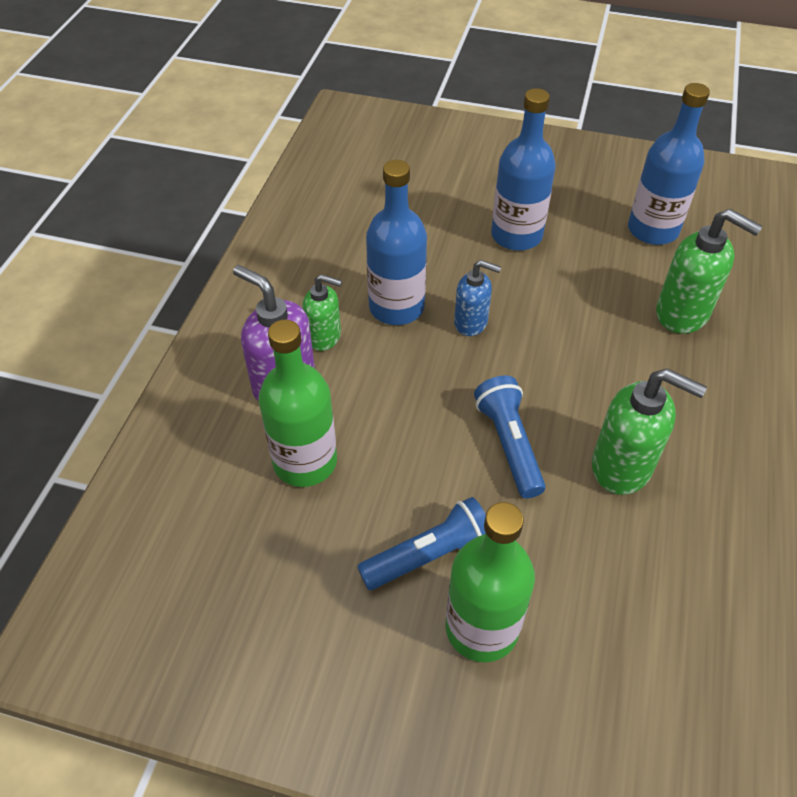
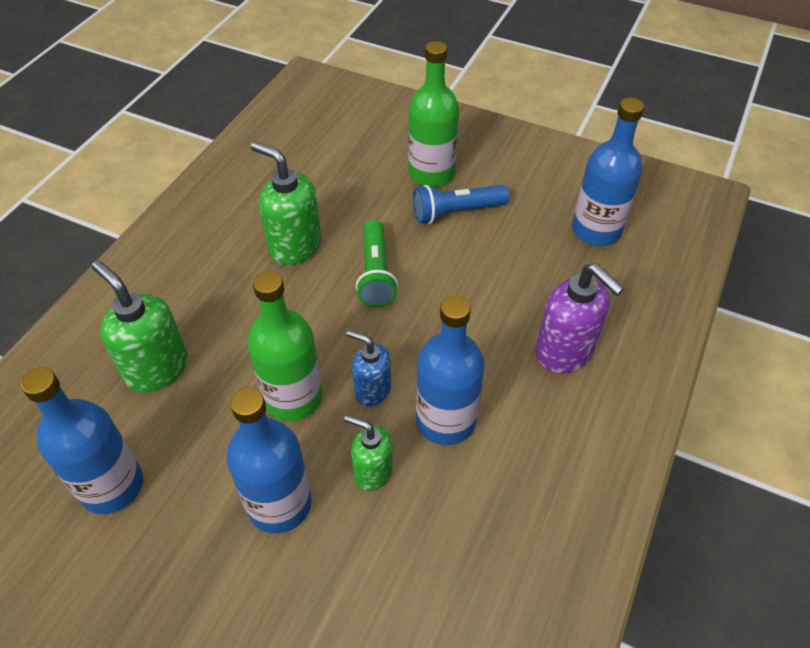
camera: 170 degrees left, 0 degrees up
green bottle [259,320,337,487] -> green bottle moved to [247,271,322,421]
green soap dispenser [302,274,342,351] -> green soap dispenser moved to [344,415,393,491]
blue flashlight [474,376,546,498] -> green flashlight [356,220,398,307]
none -> blue bottle [572,98,644,246]

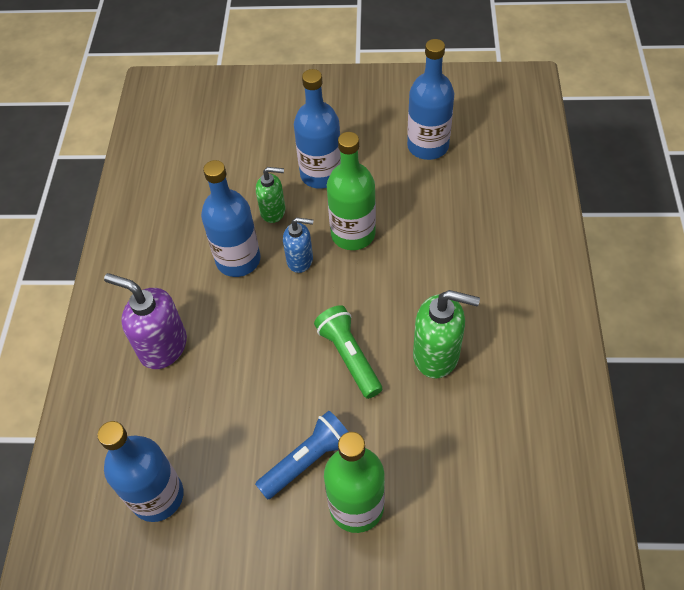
camera: 160 degrees right, 5 degrees up
green soap dispenser [92,260,188,393] -> none

